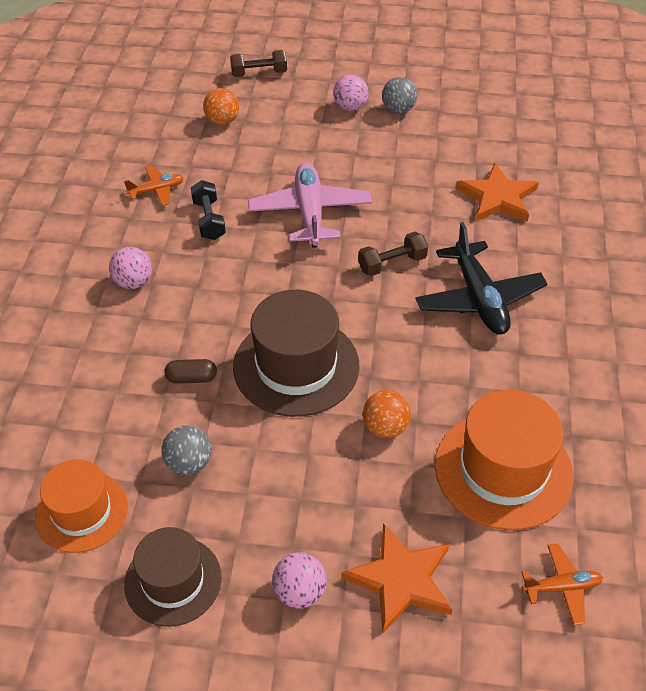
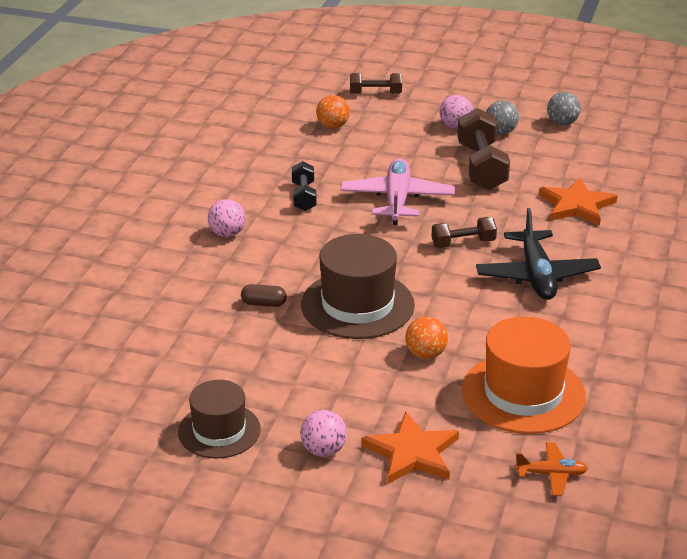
camera: 10 degrees right, 15 degrees down
orange hat [35,459,128,553] -> none
orange plane [124,166,183,206] -> none
grey ball [161,426,212,475] -> grey ball moved to [547,92,581,125]
none -> brown dumbbell [457,108,510,190]

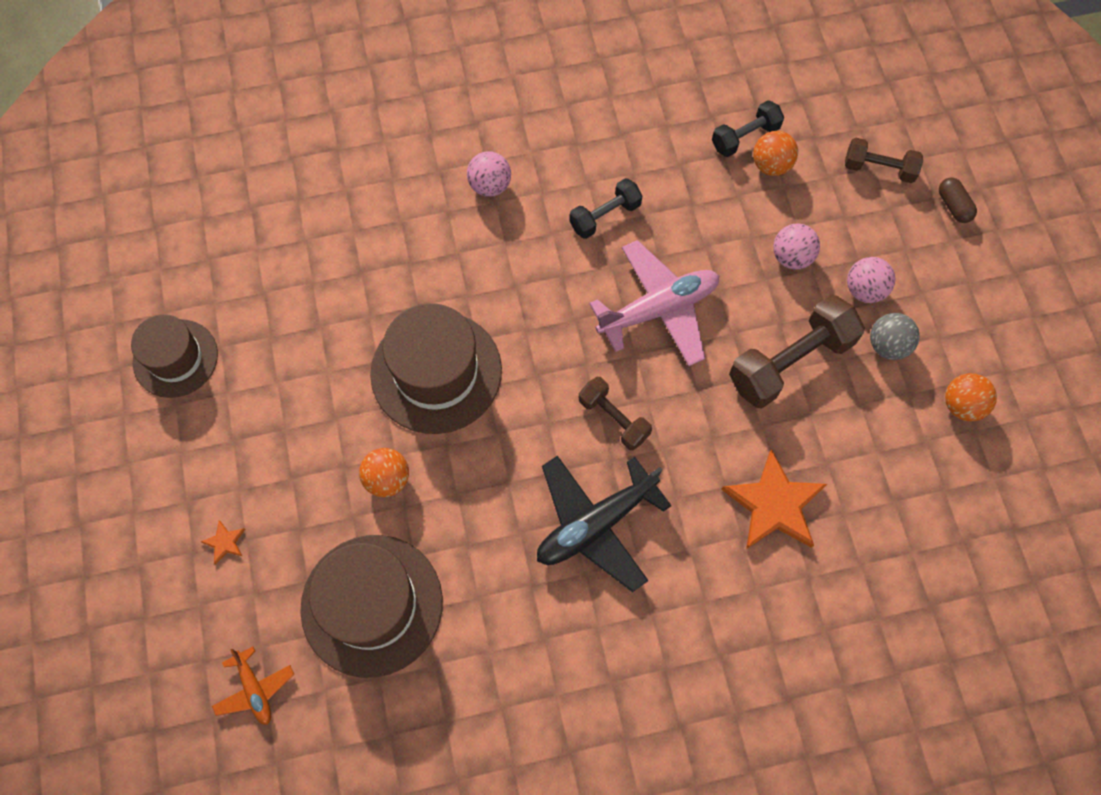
camera: 60 degrees right, 35 degrees up
brown capsule [241,284,287,307] -> brown capsule moved to [939,177,977,223]
pink ball [300,410,347,457] -> pink ball moved to [773,223,820,270]
brown dumbbell [350,73,402,94] -> brown dumbbell turned 45 degrees counterclockwise [845,138,923,183]
orange star [361,412,459,484] -> orange star [200,520,245,565], size x0.42
orange hat [462,316,586,434] -> brown hat [300,535,443,678]
grey ball [547,92,581,125] -> orange ball [945,373,997,421]
none -> black dumbbell [712,100,784,157]

